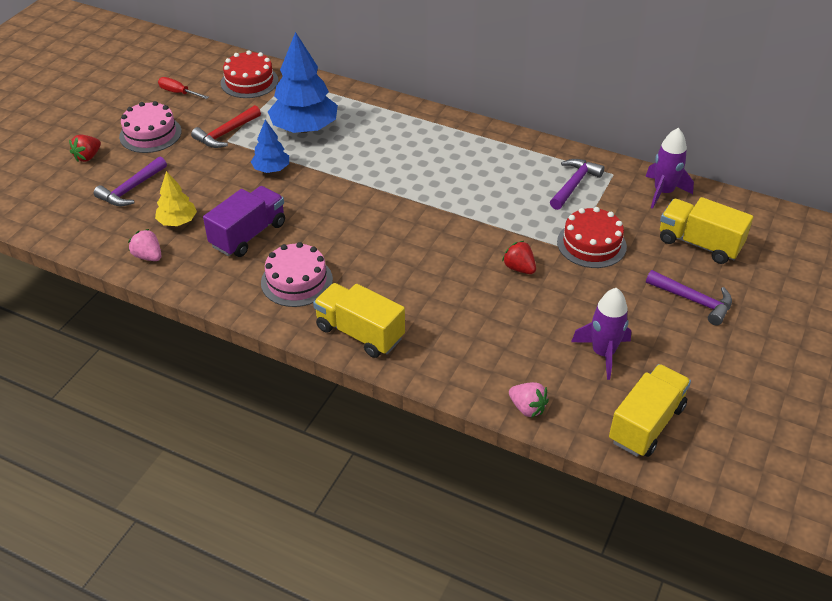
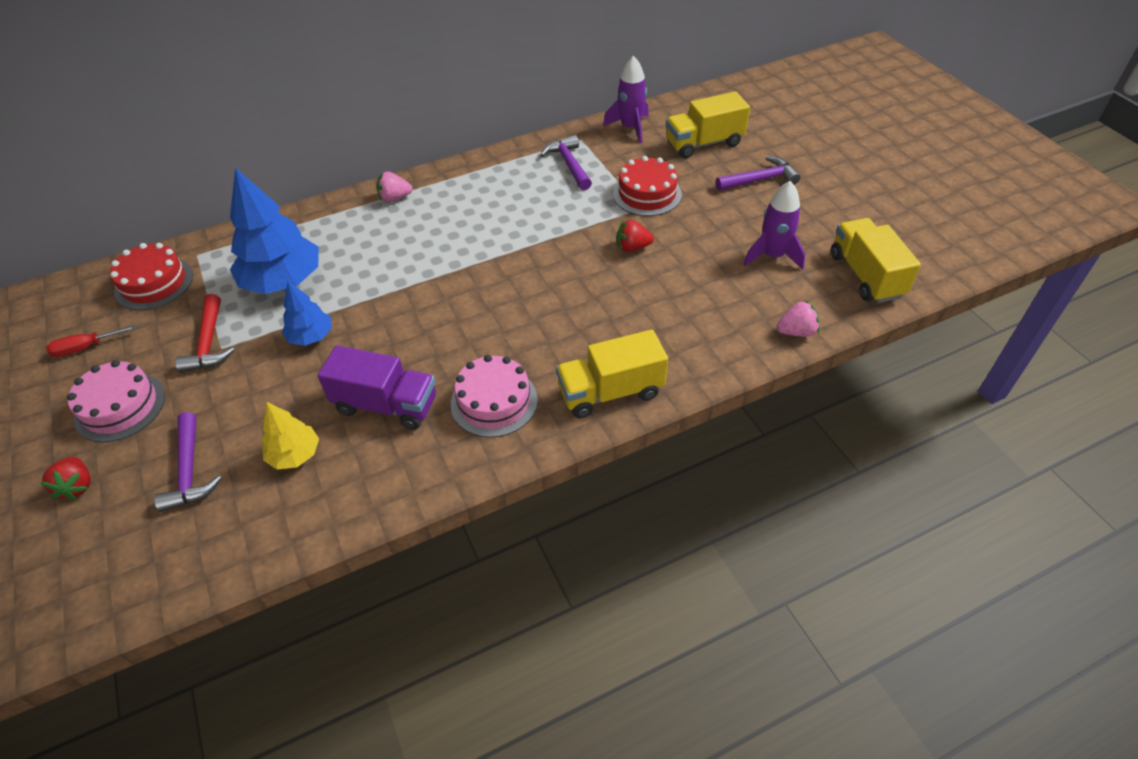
camera: 50 degrees left, 5 degrees up
pink strawberry [128,229,161,261] -> pink strawberry moved to [376,172,412,202]
purple truck [203,186,285,257] -> purple truck turned 120 degrees clockwise [318,345,436,430]

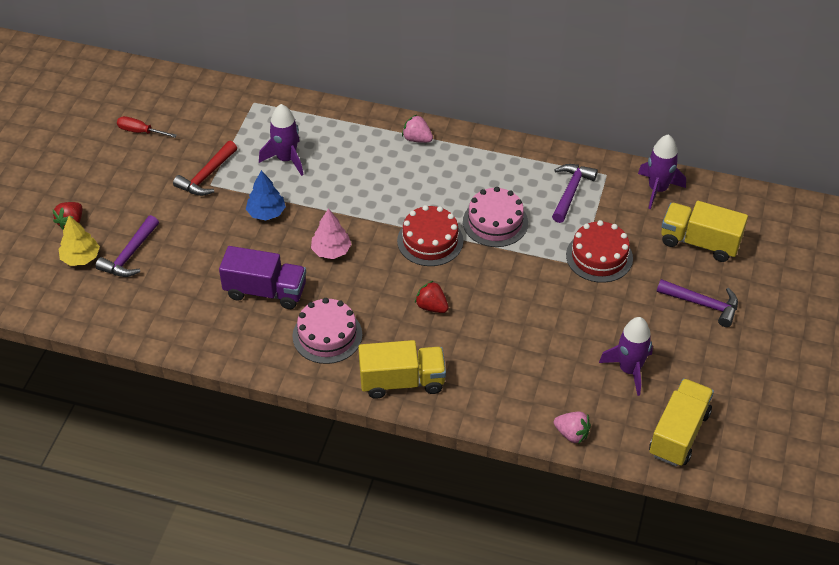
camera: 40 degrees right, 0 degrees up
pink cake [67,360,165,442] -> pink cake moved to [463,187,528,247]
red cake [110,243,193,310] -> red cake moved to [397,205,463,266]
blue tree [230,168,319,294] -> purple rocket [259,104,303,176]
yellow tree [262,402,319,470] -> yellow tree moved to [59,216,100,266]
purple truck [318,345,436,430] -> purple truck turned 45 degrees counterclockwise [219,246,306,309]
yellow truck [556,329,668,418] -> yellow truck turned 150 degrees clockwise [358,340,446,399]
red strawberry [617,220,654,252] -> red strawberry moved to [415,281,449,313]
none -> pink tree [311,208,351,259]

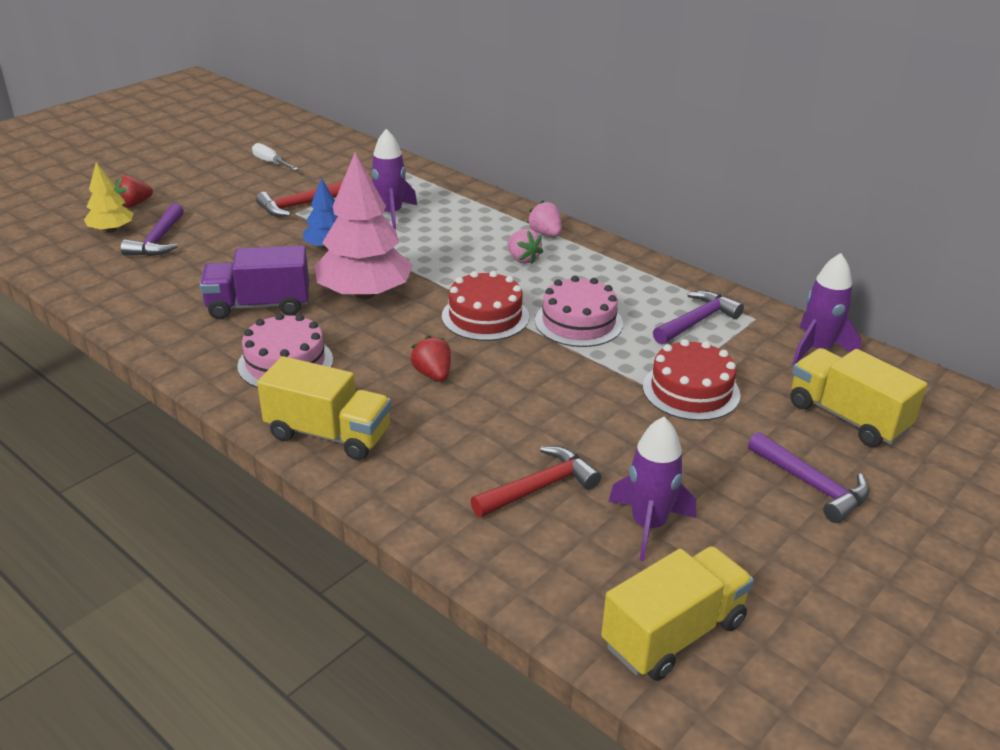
camera: 25 degrees right, 15 degrees down
purple hammer [95,215,159,277] -> purple hammer turned 45 degrees counterclockwise [121,203,184,256]
red screwdriver [117,116,177,138] -> white screwdriver [252,143,298,170]
purple truck [219,246,306,309] -> purple truck turned 135 degrees clockwise [200,245,309,319]
pink tree [311,208,351,259] -> pink tree [315,152,413,299], size x1.88
pink strawberry [554,412,591,444] -> pink strawberry moved to [508,229,543,264]
none -> red hammer [471,446,601,517]

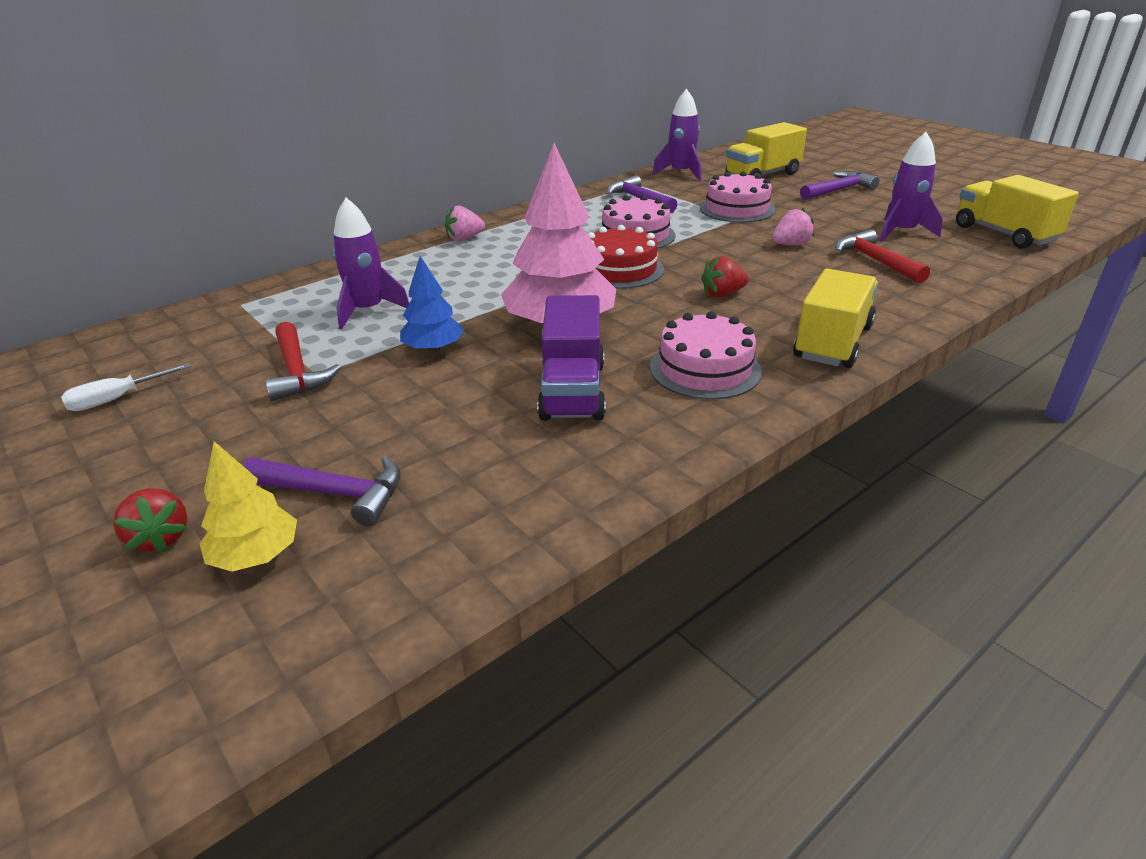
camera: 80 degrees left, 0 degrees up
pink strawberry [508,229,543,264] -> pink strawberry moved to [772,208,814,245]
red cake [643,339,741,421] -> pink cake [700,171,775,223]

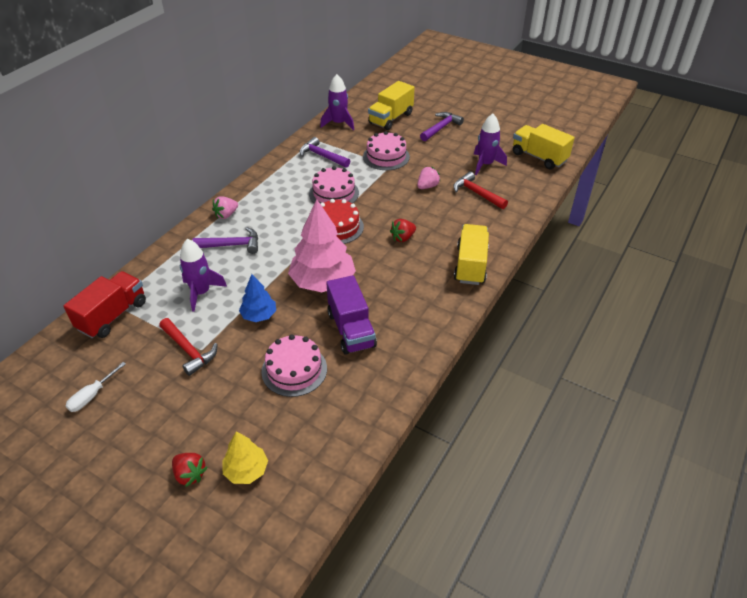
camera: 20 degrees left, 10 degrees up
purple hammer [242,456,401,526] -> purple hammer moved to [192,227,258,254]
pink cake [650,311,762,400] -> pink cake moved to [261,334,327,397]
none -> red truck [64,271,146,338]

